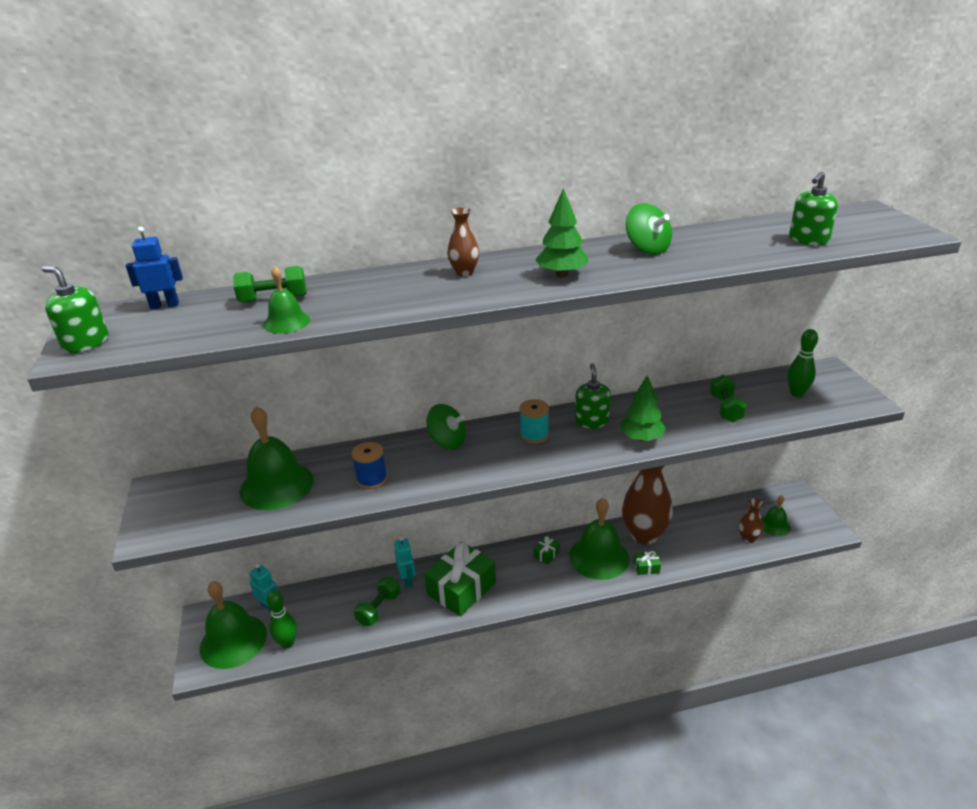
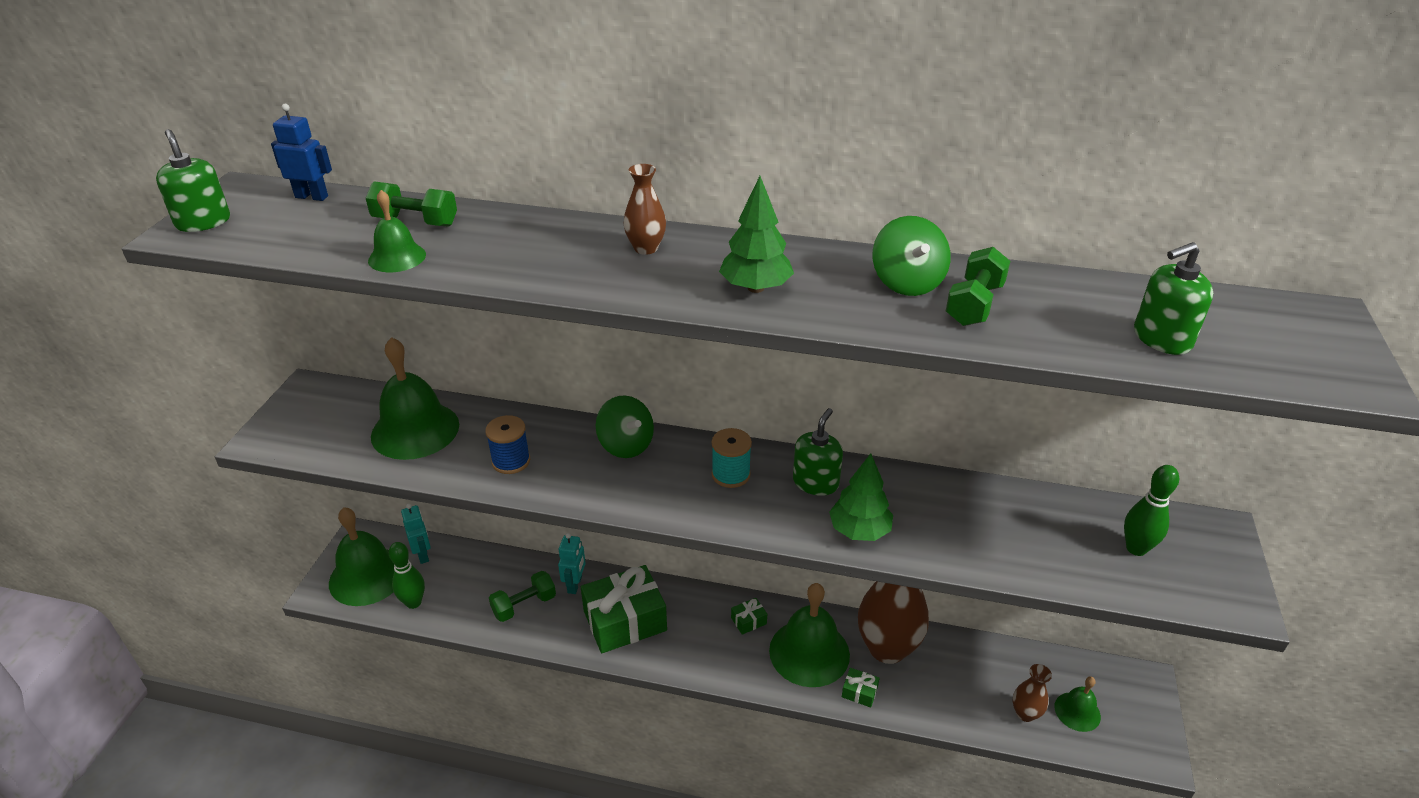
camera: 25 degrees right, 5 degrees up
green dumbbell [710,375,747,422] -> green dumbbell moved to [946,247,1010,326]

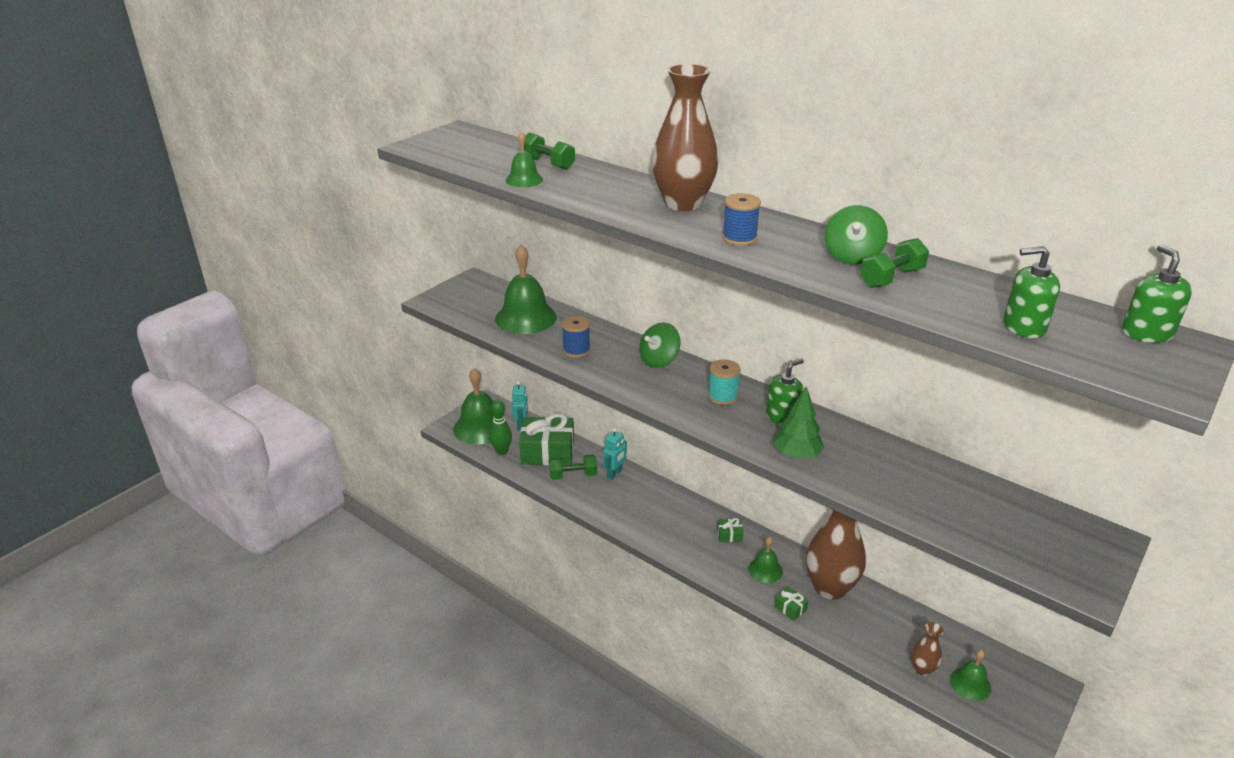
camera: 25 degrees right, 5 degrees down
green soap dispenser [156,129,230,232] -> green soap dispenser moved to [1122,245,1192,343]
blue robot [271,104,332,201] -> none
green gift [581,565,667,653] -> green gift moved to [519,413,574,465]
green spinning top [596,396,654,458] -> green spinning top turned 60 degrees clockwise [640,322,680,368]
brown vase [624,164,666,255] -> brown vase [652,64,719,211], size x2.15
green tree [719,176,794,293] -> blue spool [722,193,761,246]
green bell [769,583,850,687] -> green bell [748,537,783,583], size x0.52
green bowling pin [1124,465,1179,556] -> none

